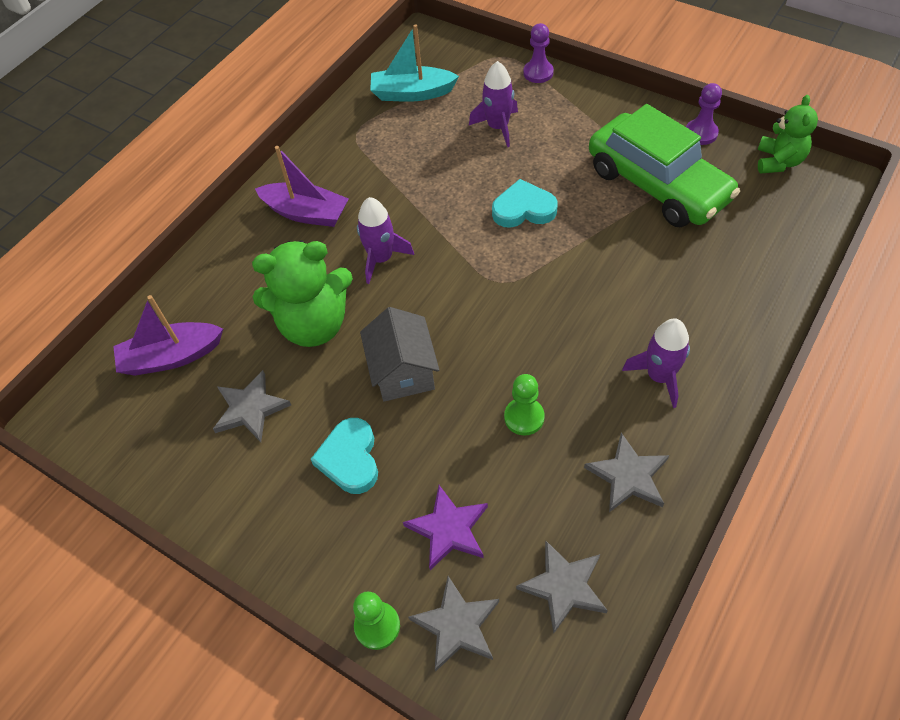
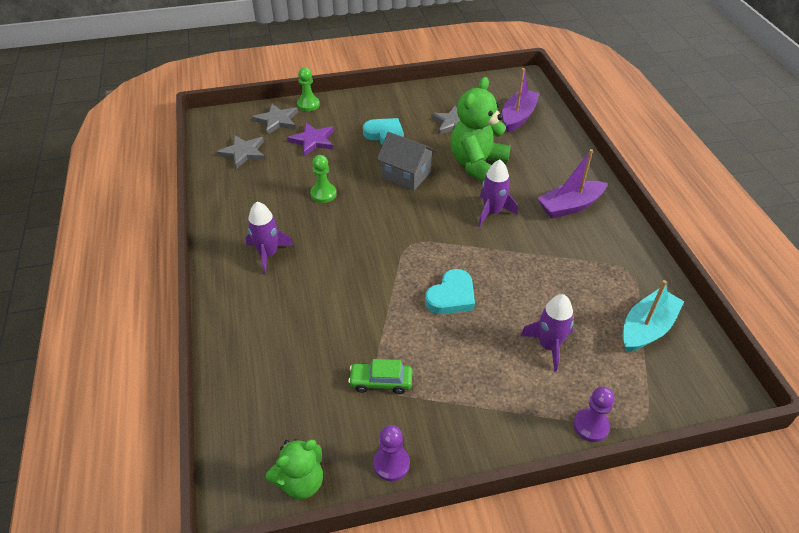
camera: 130 degrees right, 10 degrees down
grey star [584,433,669,512] -> none
green car [589,104,740,227] -> green car [348,359,412,394], size x0.42
green teddy bear [758,95,818,173] -> green teddy bear turned 90 degrees counterclockwise [266,439,323,499]

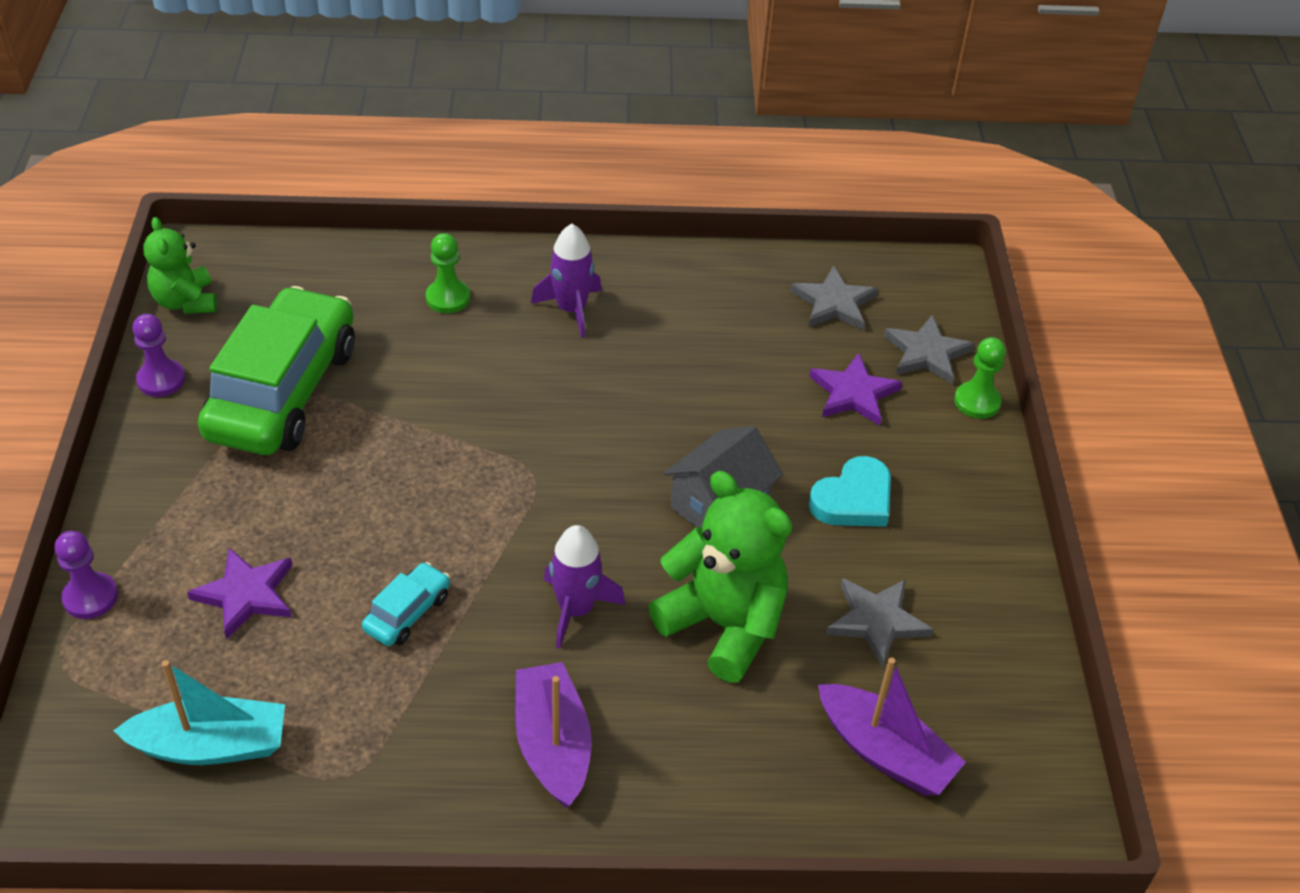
camera: 100 degrees right, 0 degrees up
green pawn [310,155,337,203] -> green pawn moved to [426,233,470,313]
green car [348,359,412,394] -> green car [198,286,355,455], size x2.38
turquoise heart [425,269,475,314] -> none
purple rocket [520,294,574,372] -> purple star [187,548,293,640]
turquoise boat [623,280,685,352] -> turquoise boat turned 60 degrees counterclockwise [113,660,285,765]
none -> turquoise car [362,562,450,646]

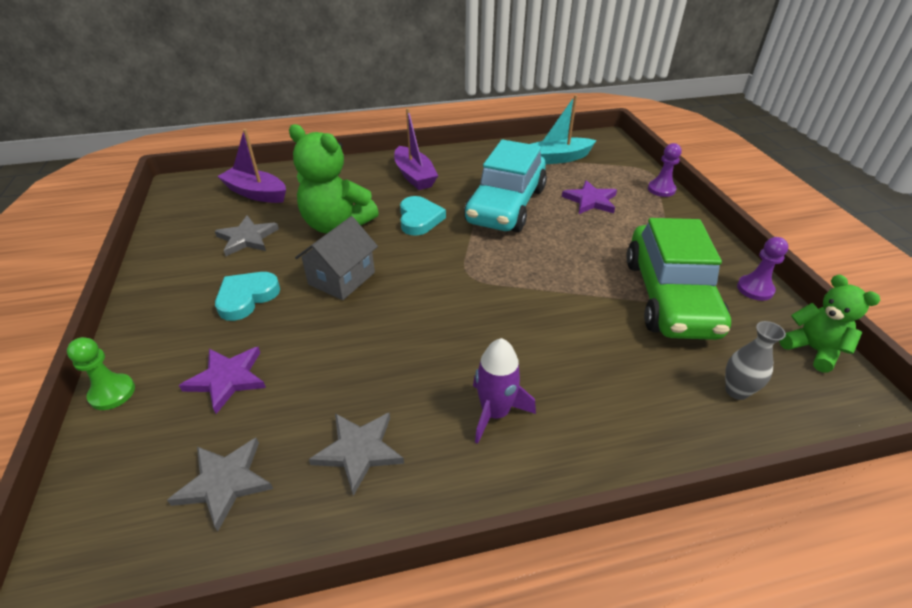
camera: 170 degrees right, 5 degrees down
turquoise car [362,562,450,646] -> turquoise car [464,140,547,232], size x2.38
green pawn [426,233,470,313] -> none
purple rocket [544,525,625,649] -> turquoise heart [400,196,446,236]
grey star [884,315,975,384] -> grey star moved to [309,413,404,496]
none -> grey vase [725,321,786,400]

